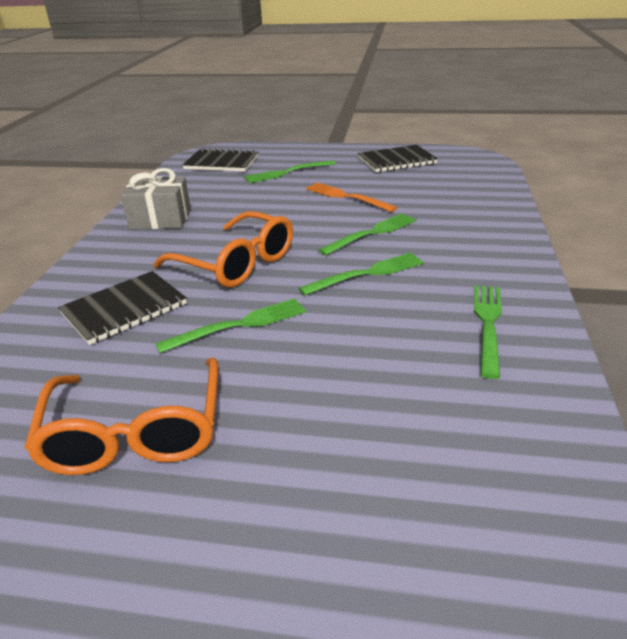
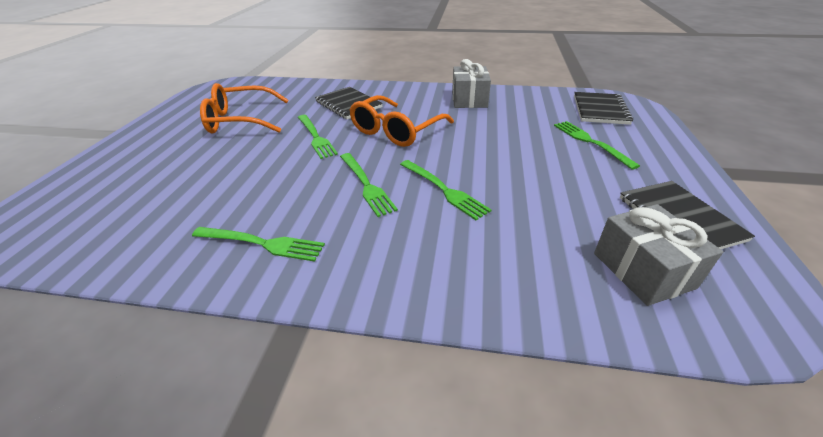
camera: 90 degrees right, 5 degrees up
orange fork [306,182,397,212] -> none
none -> grey gift [594,204,723,306]

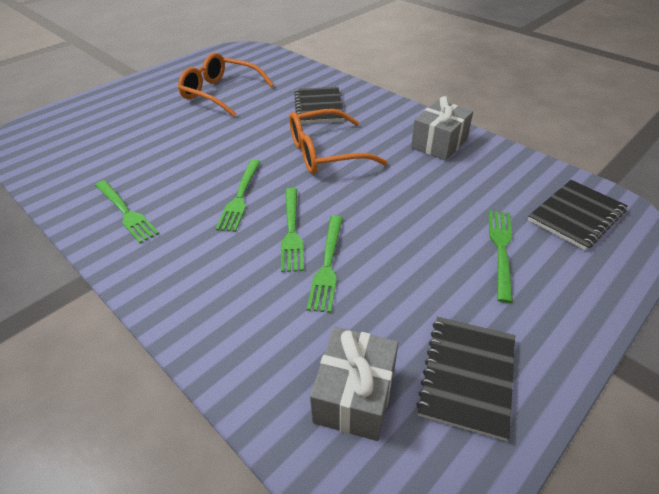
camera: 35 degrees right, 5 degrees up
green fork [298,115,338,159] -> green fork moved to [307,215,343,313]

